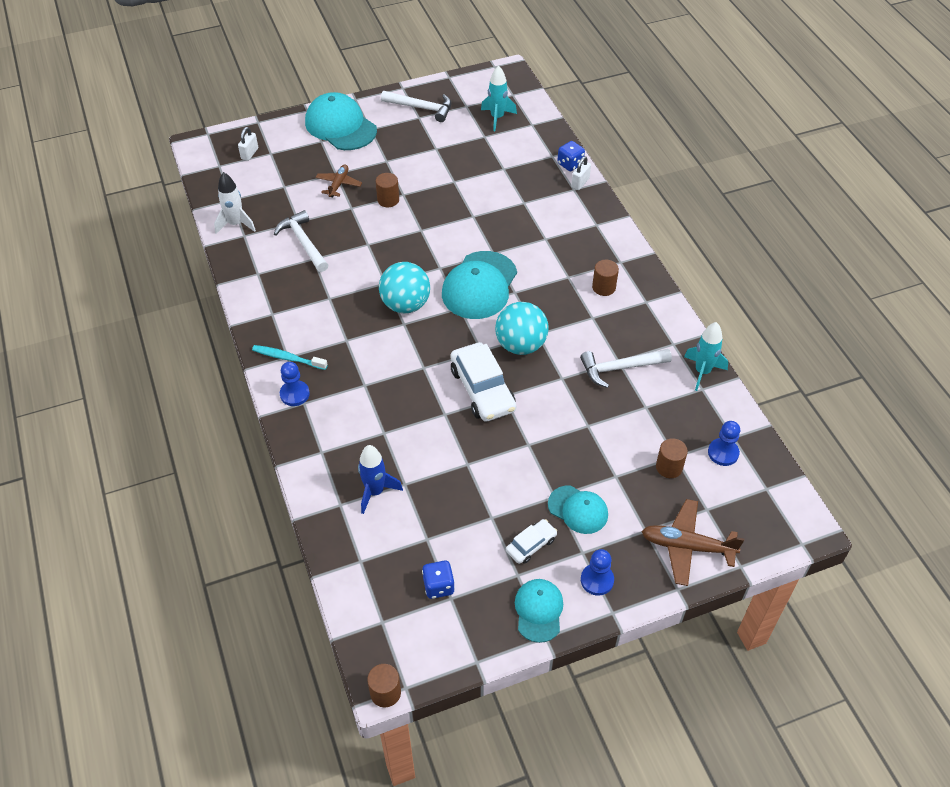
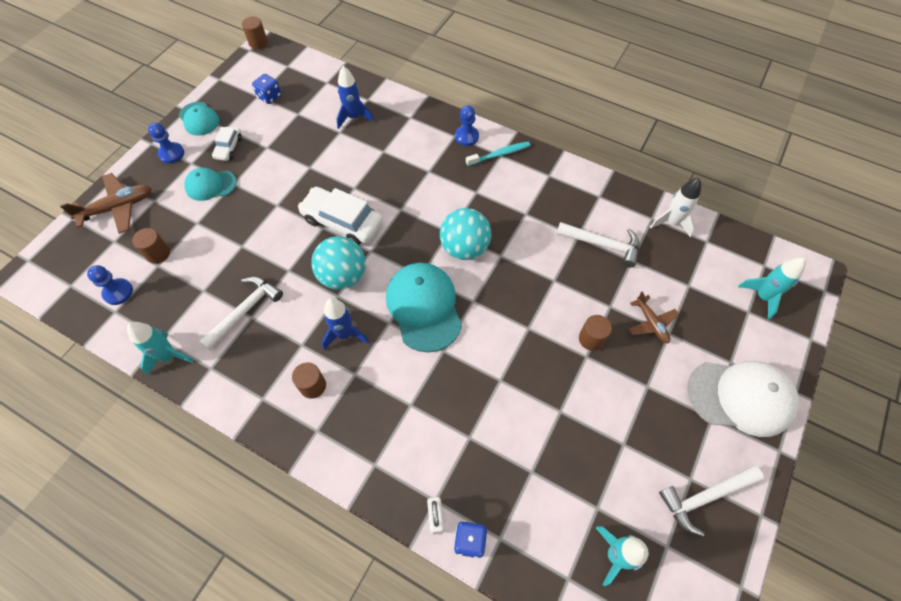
camera: 140 degrees right, 10 degrees up
white padlock [238,127,258,161] -> turquoise rocket [738,257,806,320]
turquoise cap [305,92,377,150] -> white cap [687,361,799,437]
none -> blue rocket [322,298,369,350]

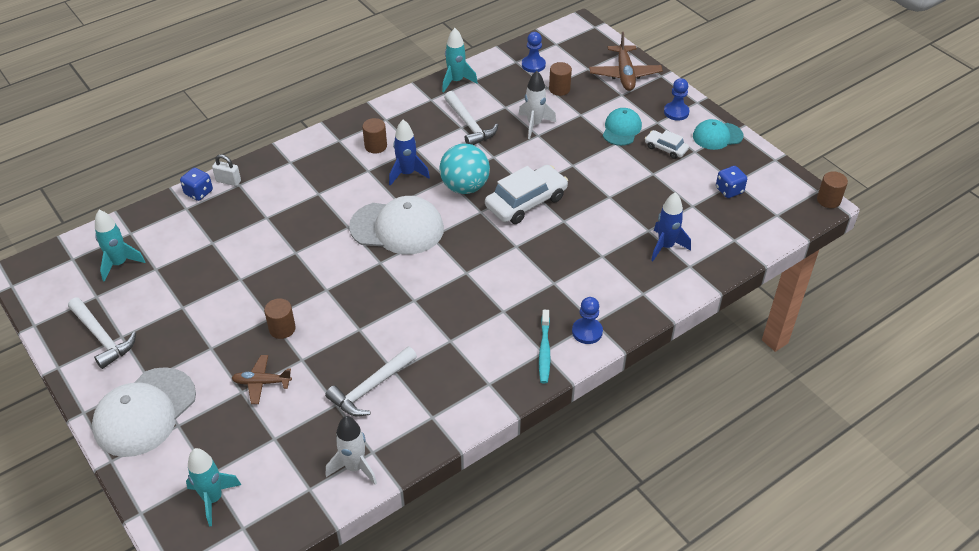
camera: 115 degrees right, 15 degrees down
turquoise cap [386,263,462,352] -> white cap [349,196,444,254]
turquoise ball [440,208,491,260] -> none
white hammer [659,466,764,536] -> white hammer turned 135 degrees clockwise [68,297,136,369]
none -> white rocket [518,71,556,139]

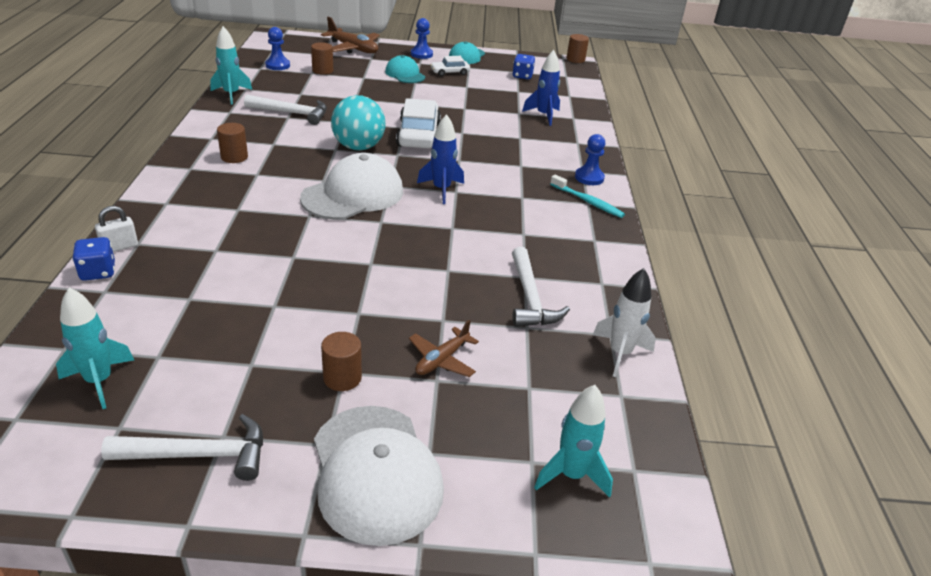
camera: 55 degrees left, 10 degrees down
brown cylinder [264,298,296,339] -> brown cylinder moved to [321,332,362,391]
blue rocket [389,120,430,186] -> blue rocket moved to [417,114,464,204]
white rocket [518,71,556,139] -> none

